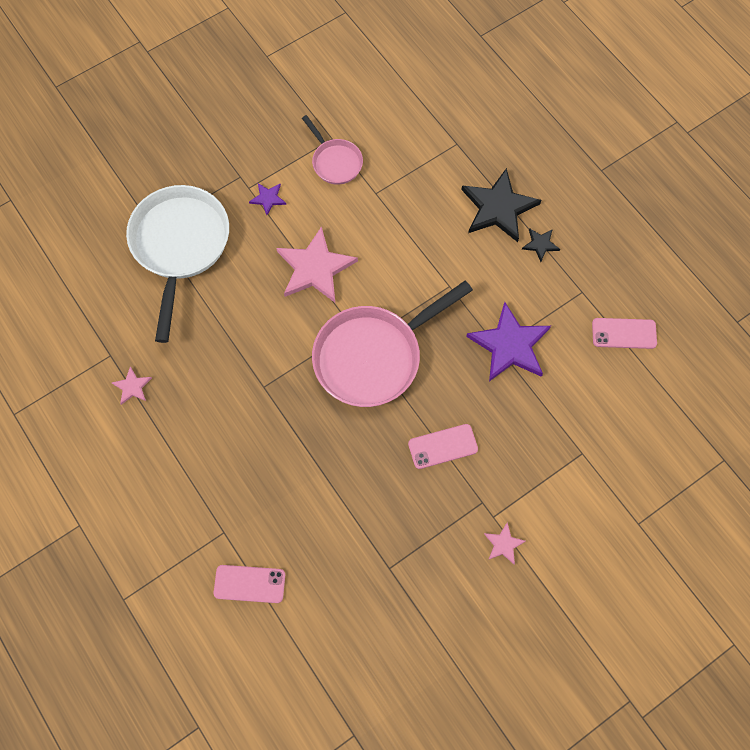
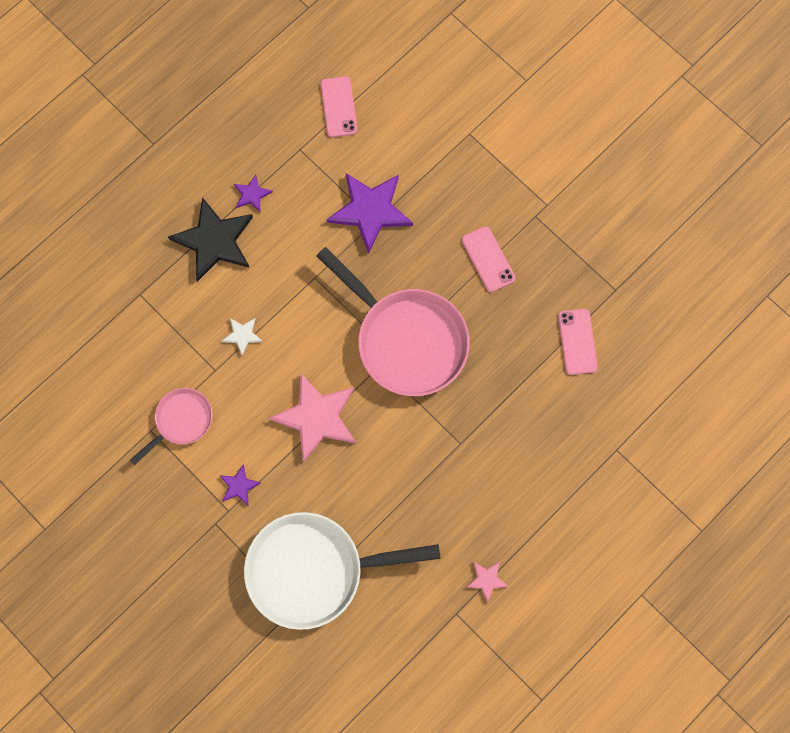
camera: 100 degrees left, 5 degrees up
pink phone [214,565,285,603] -> pink phone moved to [558,309,598,375]
pink star [484,523,526,565] -> none
black star [522,228,560,262] -> purple star [234,175,273,212]
none -> white star [222,318,263,355]

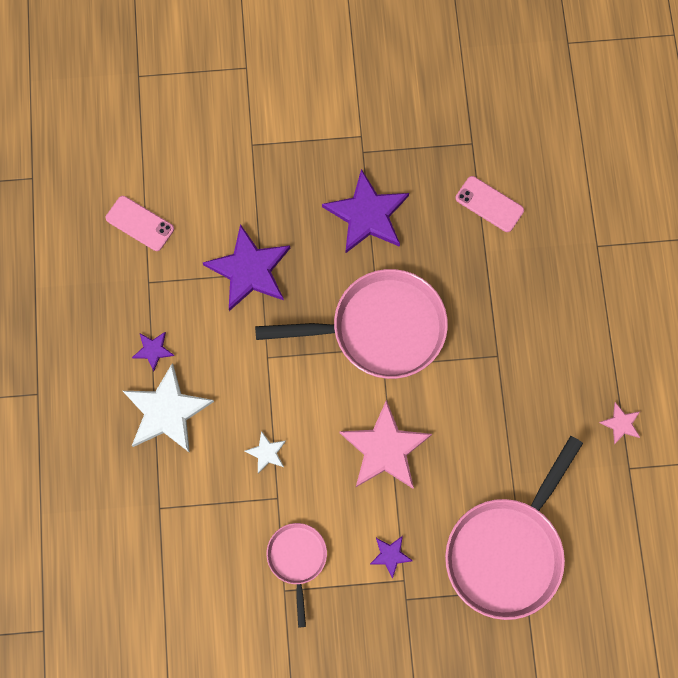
camera: 50 degrees left, 0 degrees up
black star [168,197,253,282] -> white star [123,363,214,453]
white pan [244,512,441,630] -> pink pan [445,436,583,620]
pink phone [462,226,515,292] -> purple star [322,169,409,253]

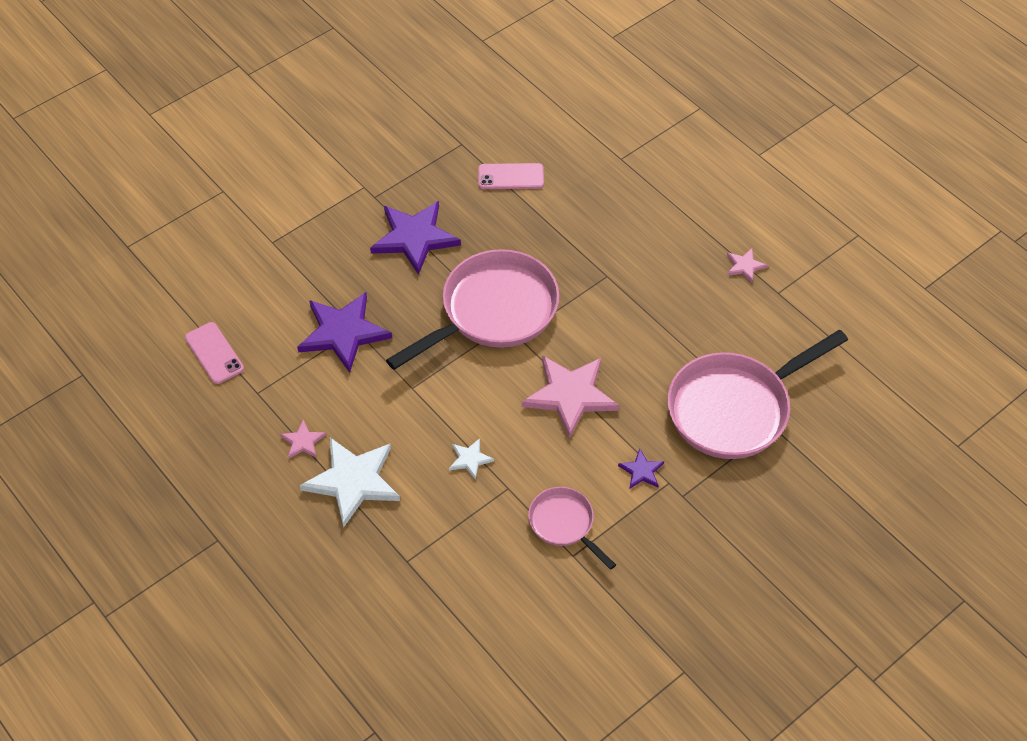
camera: 35 degrees left, 20 degrees down
pink phone [106,196,174,251] -> pink phone turned 60 degrees clockwise [185,322,244,384]
purple star [132,332,174,371] -> pink star [280,419,326,459]
pink pan [445,436,583,620] -> pink pan turned 60 degrees clockwise [667,330,848,459]

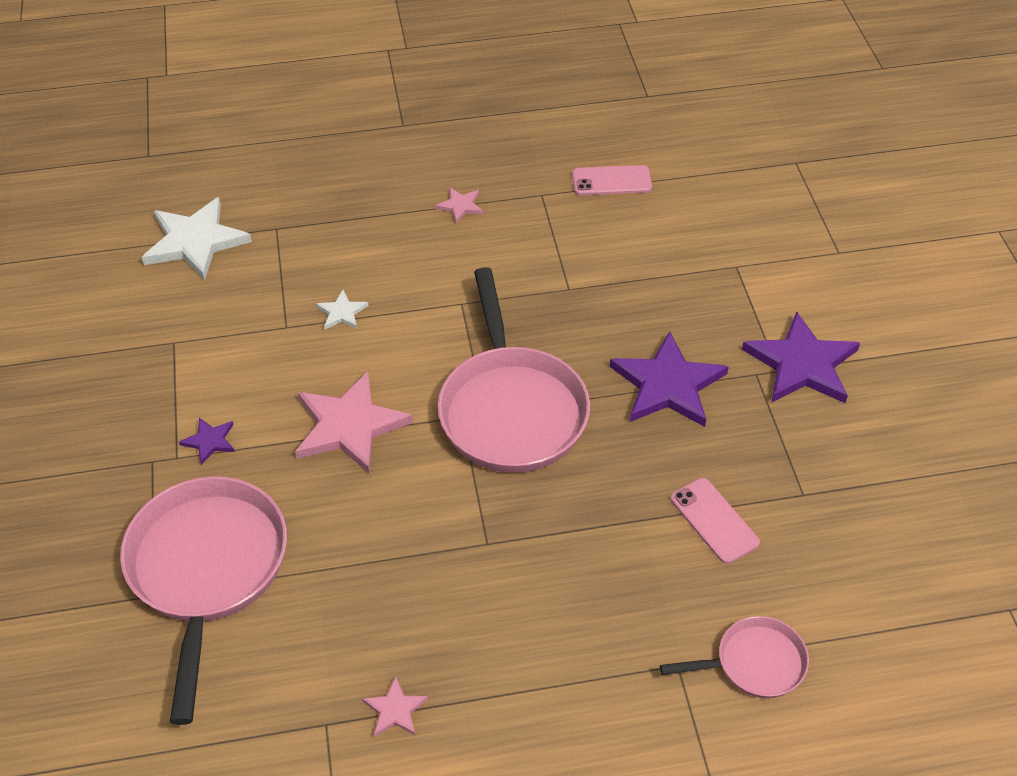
camera: 120 degrees right, 5 degrees down
purple star [297,292,392,373] -> purple star moved to [742,312,860,403]
white star [300,438,400,528] -> white star moved to [142,197,252,280]
pink phone [478,163,544,189] -> pink phone turned 60 degrees counterclockwise [671,478,760,564]
pink pan [528,487,616,570] -> pink pan moved to [660,616,809,698]

